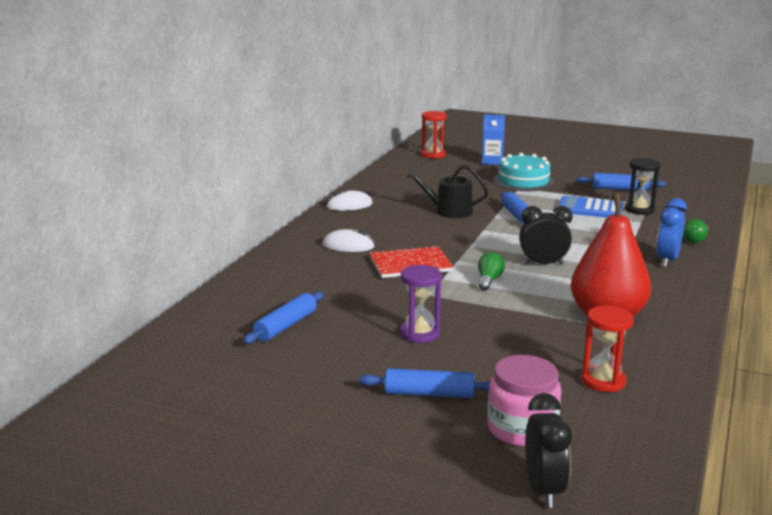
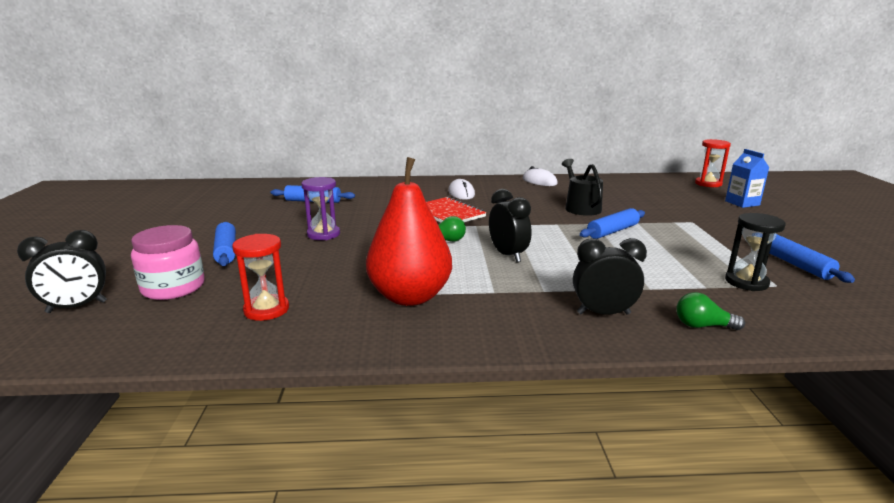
camera: 65 degrees right, 0 degrees up
turquoise cake [493,153,554,191] -> none
blue calculator [559,196,623,218] -> none
blue clock [656,198,687,267] -> black clock [573,238,647,315]

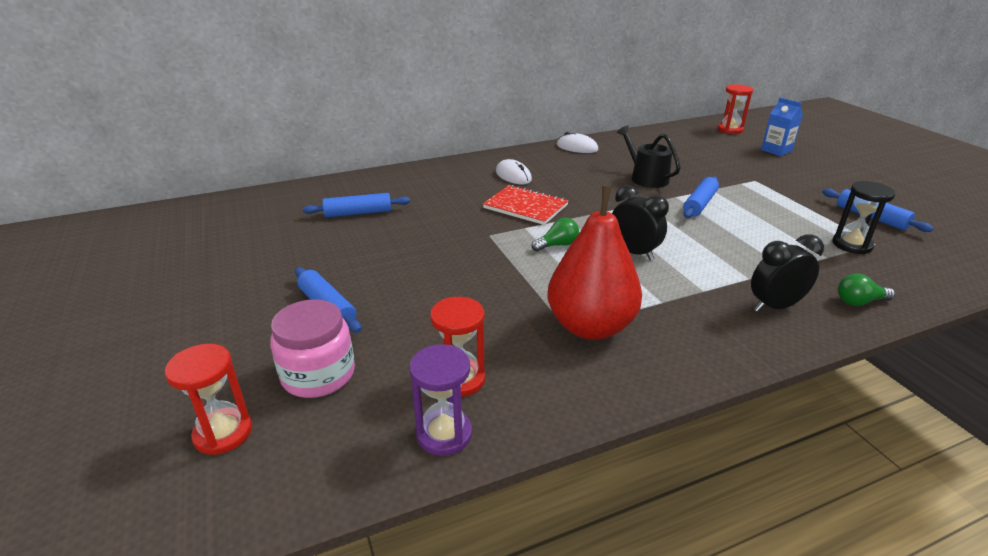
camera: 20 degrees left, 10 degrees up
black clock [17,230,107,313] -> red hourglass [165,344,252,455]
purple hourglass [301,177,340,240] -> purple hourglass moved to [409,344,472,456]

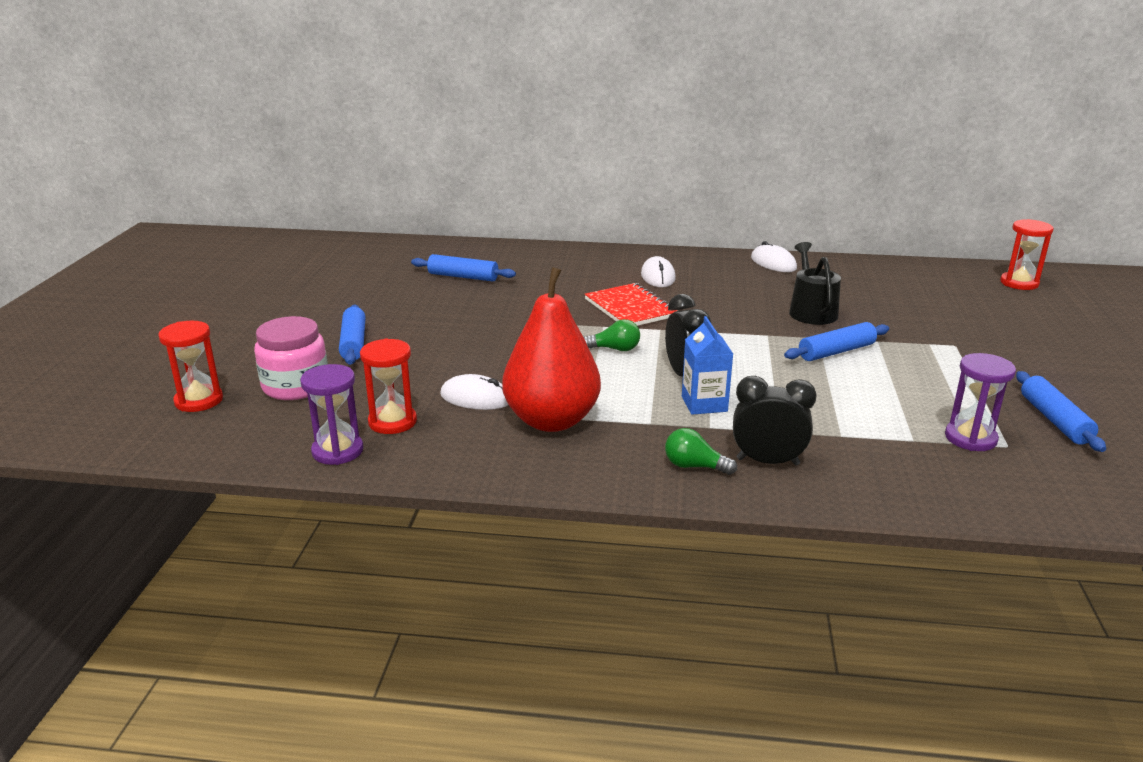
camera: 30 degrees right, 5 degrees down
blue carton [761,98,803,156] -> blue carton moved to [682,316,733,415]
black hourglass [832,181,895,254] -> purple hourglass [945,353,1016,451]
green light bulb [838,274,895,306] -> green light bulb moved to [665,428,737,475]
none -> white mouse [440,374,508,410]

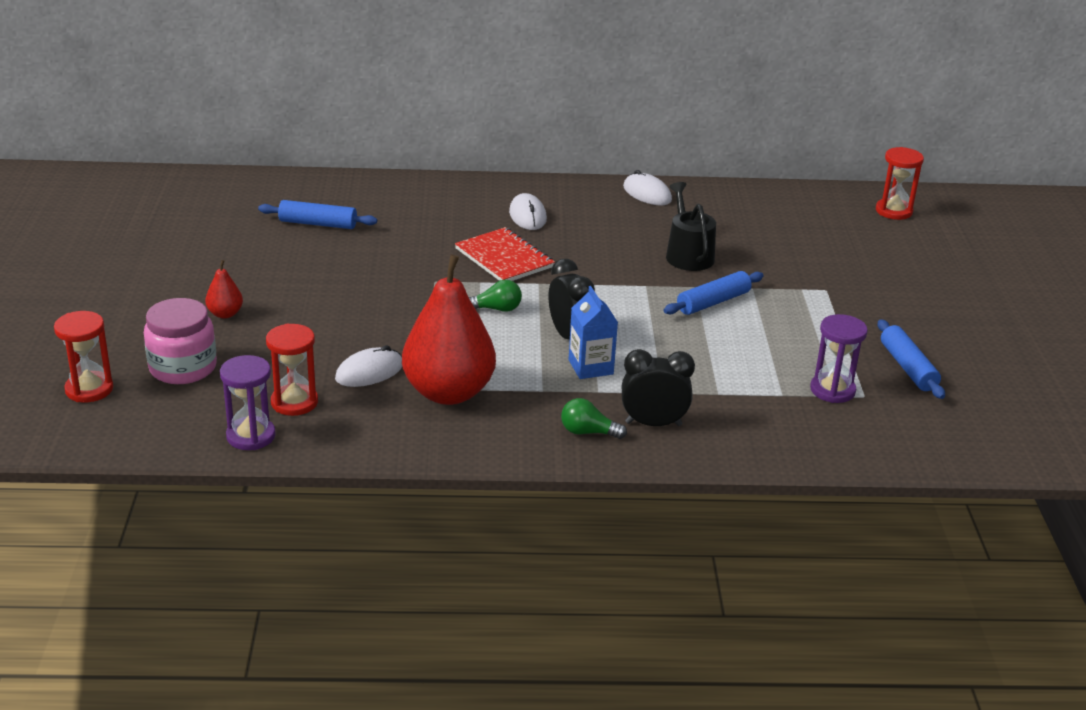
camera: 10 degrees left, 5 degrees up
blue rolling pin [339,304,366,365] -> red pear [205,260,243,319]
white mouse [440,374,508,410] -> white mouse turned 45 degrees counterclockwise [335,345,402,387]

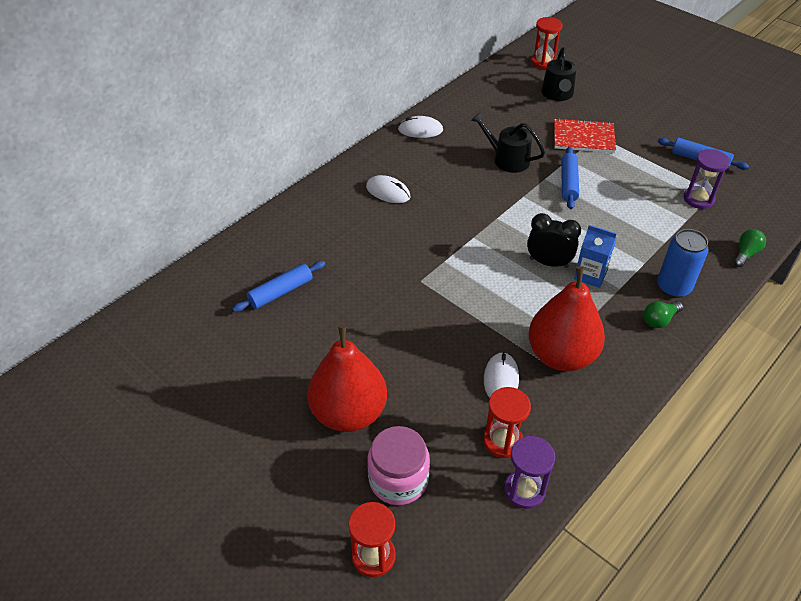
camera: 45 degrees left, 15 degrees up
red pear [205,260,243,319] -> red pear [307,325,387,432], size x2.36
red notebook [455,227,555,281] -> red notebook moved to [554,118,616,153]
green light bulb [469,280,522,312] -> green light bulb moved to [734,229,766,267]
black clock [622,349,695,426] -> blue can [657,229,709,298]
none -> black watering can [541,47,576,101]

